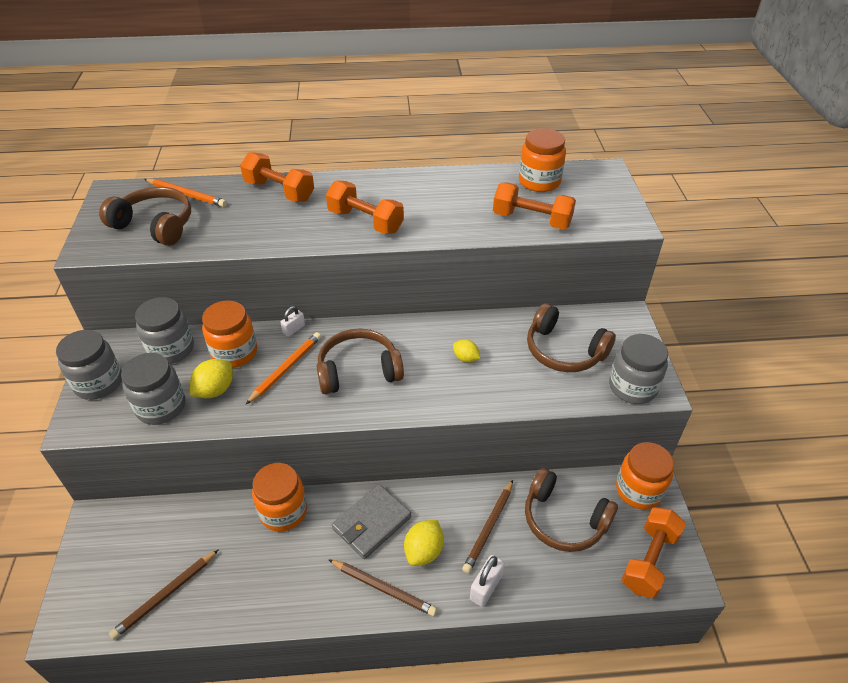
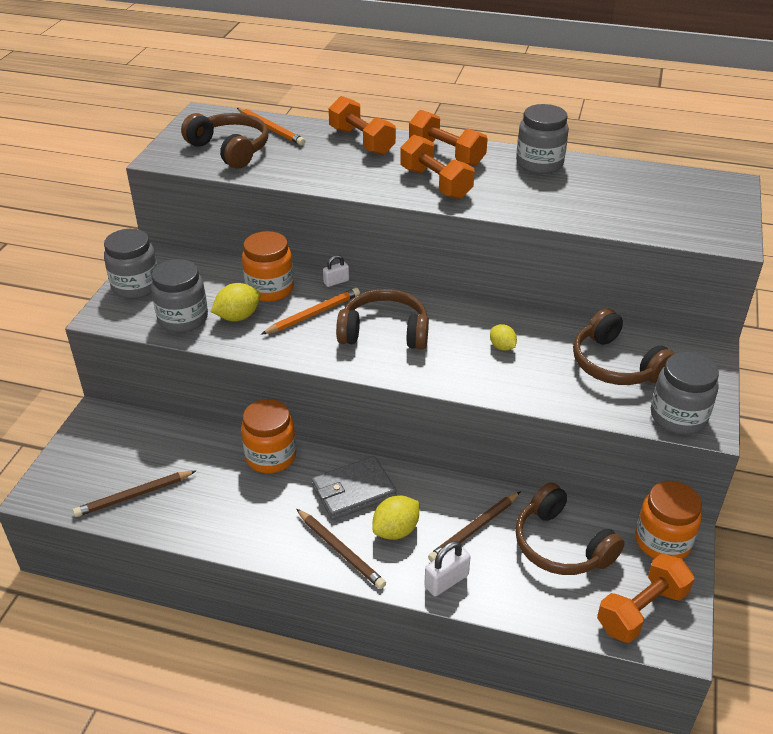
camera: 20 degrees right, 5 degrees down
grey jar [135,297,194,364] -> grey jar moved to [516,104,569,174]
orange dumbbell [493,182,576,230] -> orange dumbbell moved to [409,110,488,166]
orange jar [519,128,566,192] -> none

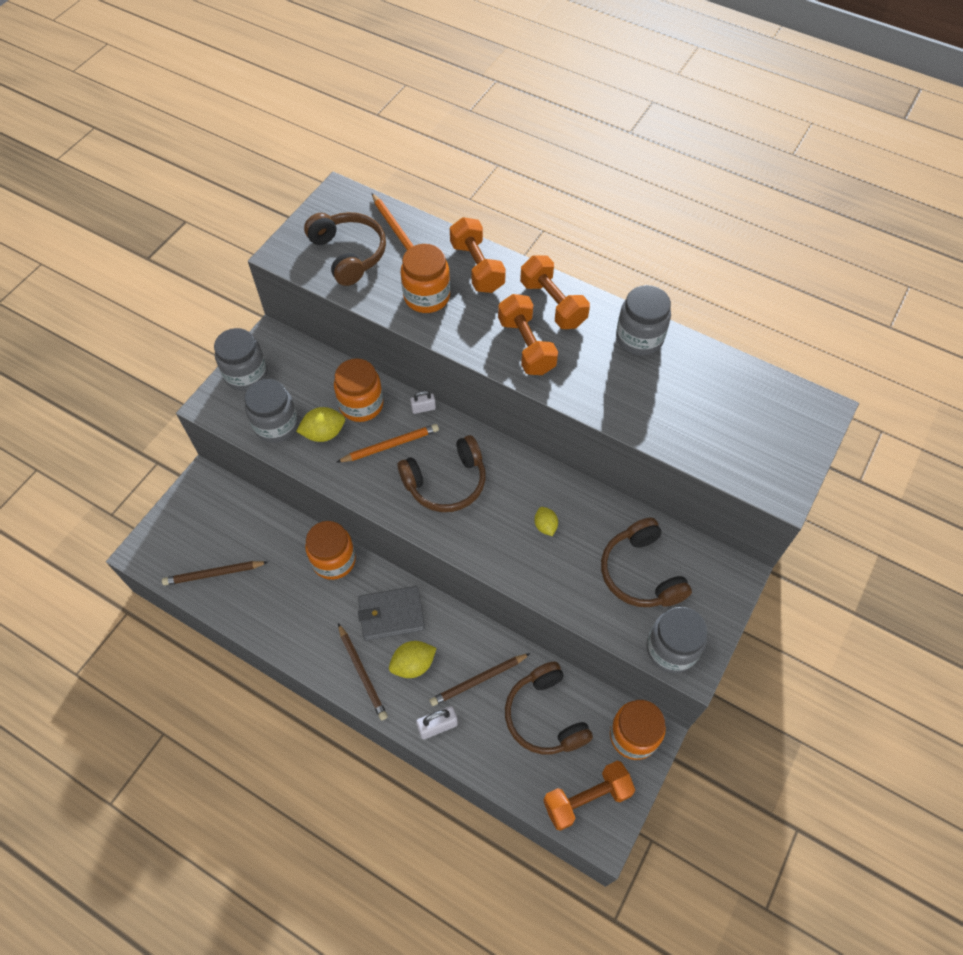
camera: 15 degrees right, 20 degrees up
brown headphones [336,289,429,350] -> brown headphones turned 135 degrees clockwise [397,435,486,512]
none -> orange jar [401,244,450,313]

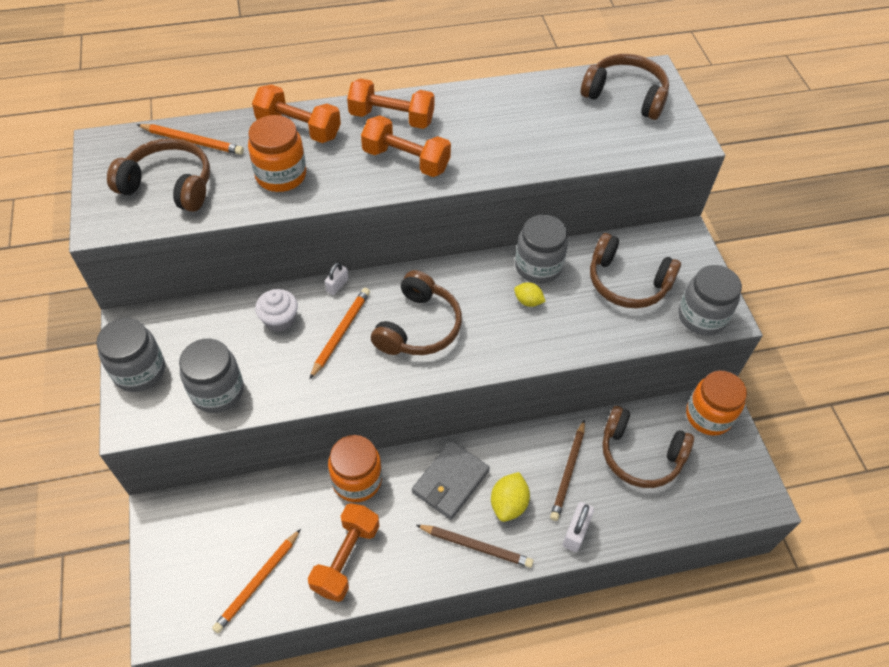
camera: 45 degrees left, 5 degrees down
brown pencil [162,561,268,585] -> orange pencil [212,529,301,633]
yellow lemon [296,407,345,442] -> none
orange jar [334,358,384,422] -> white cupcake [255,289,298,332]
orange dumbbell [543,761,635,831] -> orange dumbbell moved to [308,503,380,602]
grey jar [616,285,671,355] -> grey jar moved to [515,215,568,284]
none -> brown headphones [581,54,669,120]

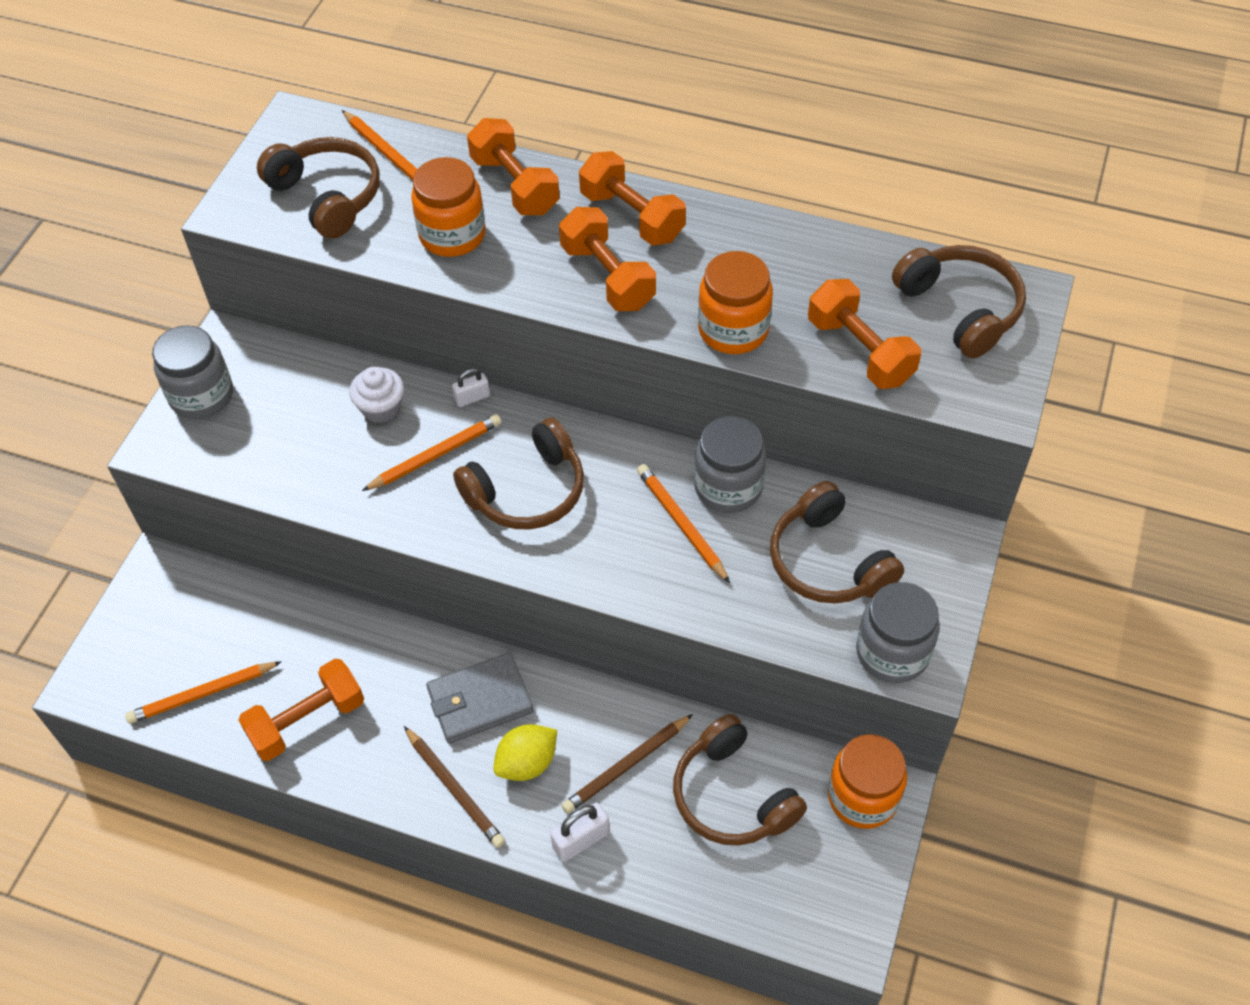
camera: 35 degrees right, 0 degrees up
grey jar [179,339,244,413] -> none
orange jar [328,435,382,502] -> orange jar moved to [698,251,773,354]
yellow lemon [514,282,546,307] -> orange pencil [637,464,730,583]
none -> orange dumbbell [808,279,921,389]

